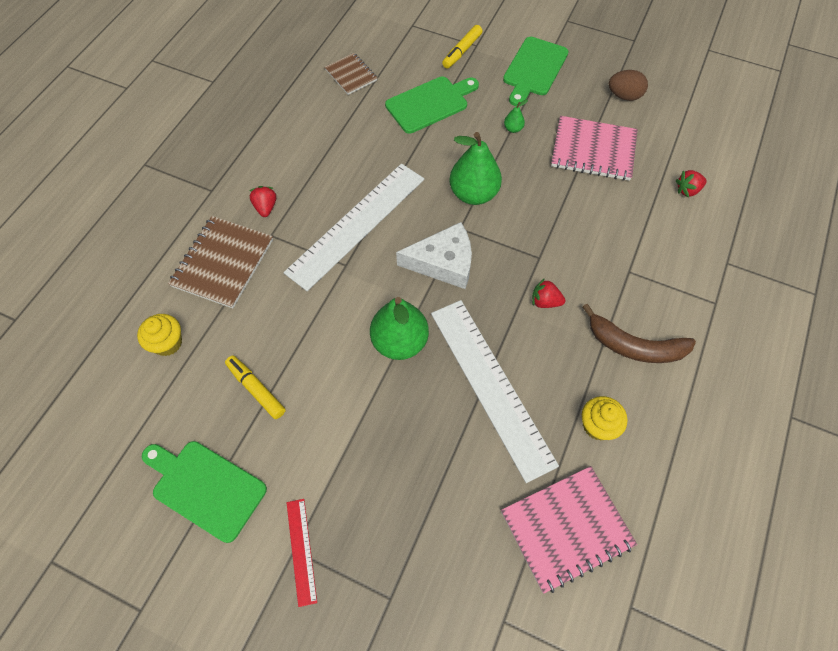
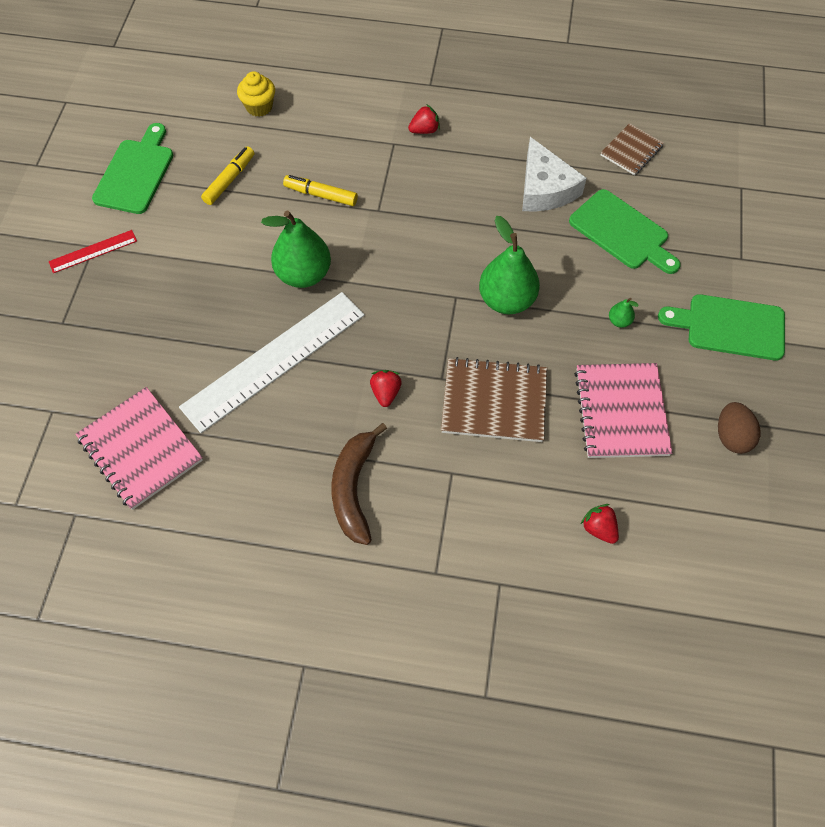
camera: 75 degrees right, 0 degrees up
brown notebook [168,216,273,309] -> brown notebook moved to [441,357,547,442]
white ruler [284,163,424,291] -> none
white cheese [396,222,472,289] -> white cheese moved to [522,137,587,212]
yellow marker [442,25,482,69] -> yellow marker moved to [283,175,358,206]
yellow cupcake [582,396,627,440] -> none

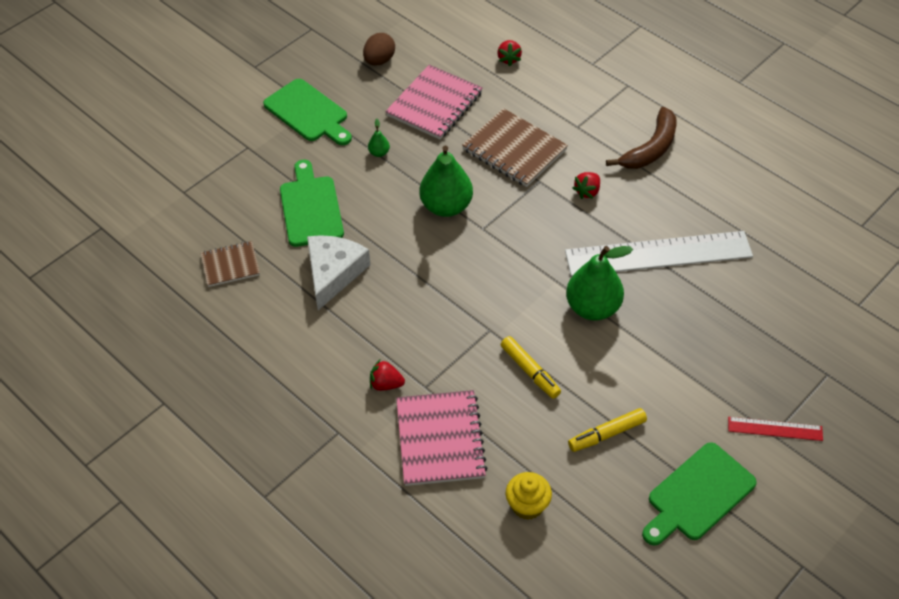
camera: 145 degrees left, 10 degrees down
pink notebook [75,387,203,510] -> pink notebook moved to [396,390,488,486]

